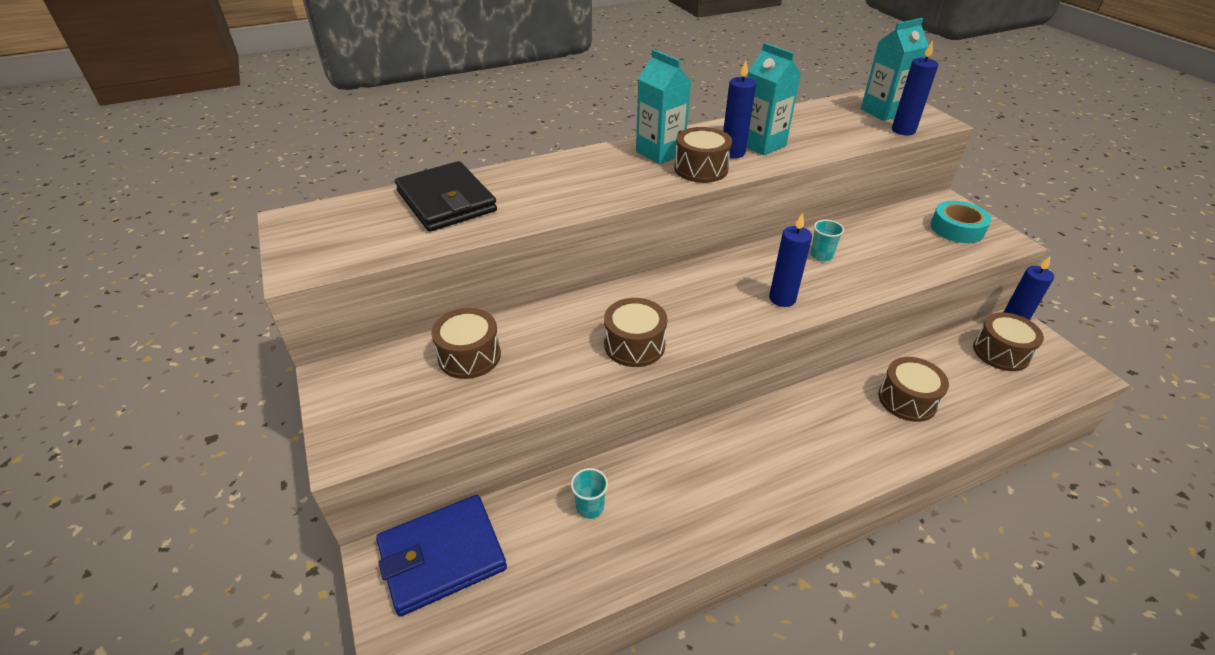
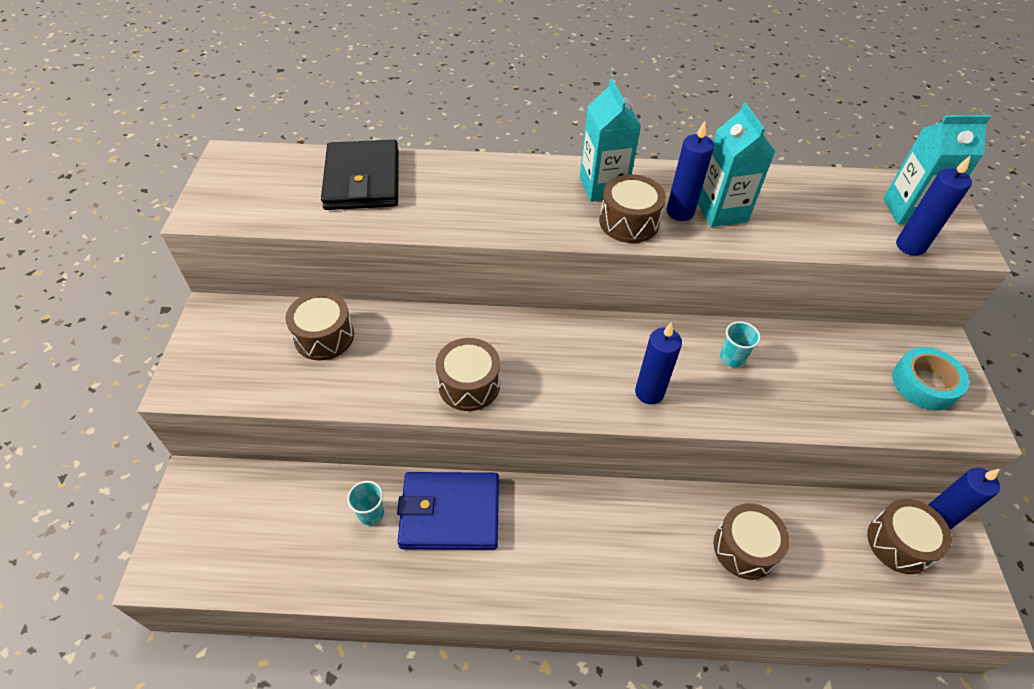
camera: 25 degrees right, 10 degrees up
blue wallet [376,495,507,616] -> blue wallet moved to [397,472,499,550]

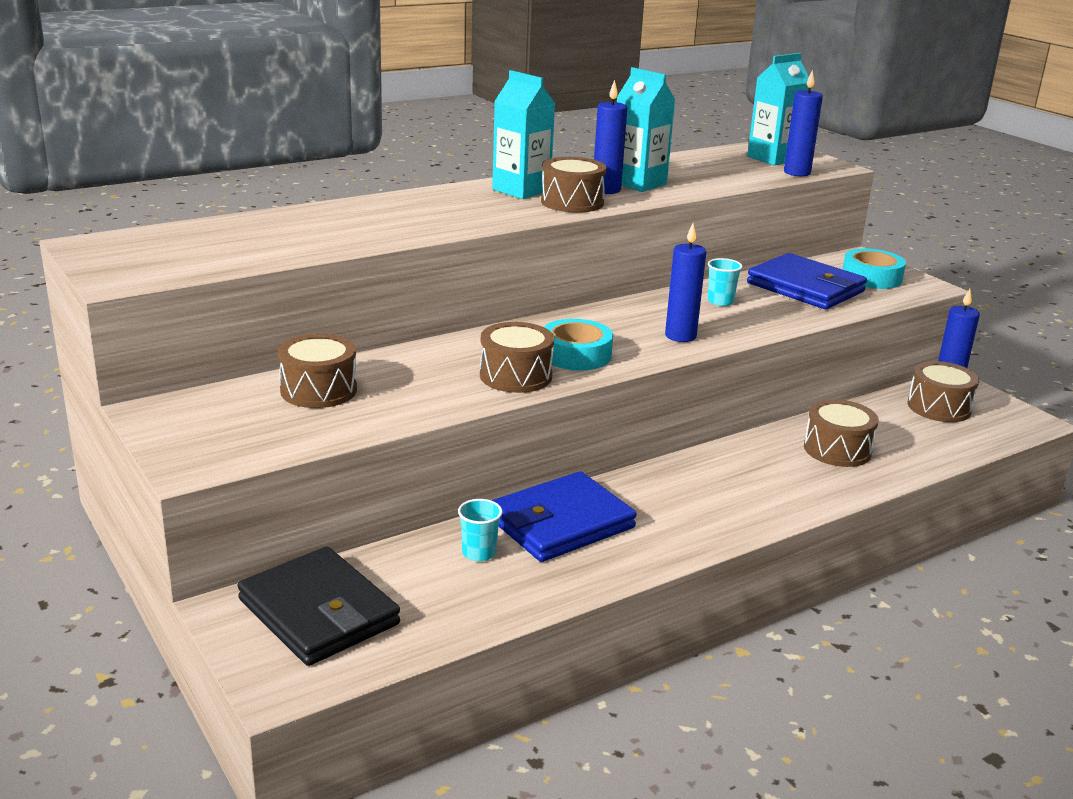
camera: 35 degrees left, 25 degrees down
black wallet [321,140,399,210] -> black wallet moved to [237,547,400,666]
none -> turquoise tape [544,319,613,371]
none -> blue wallet [747,253,867,309]

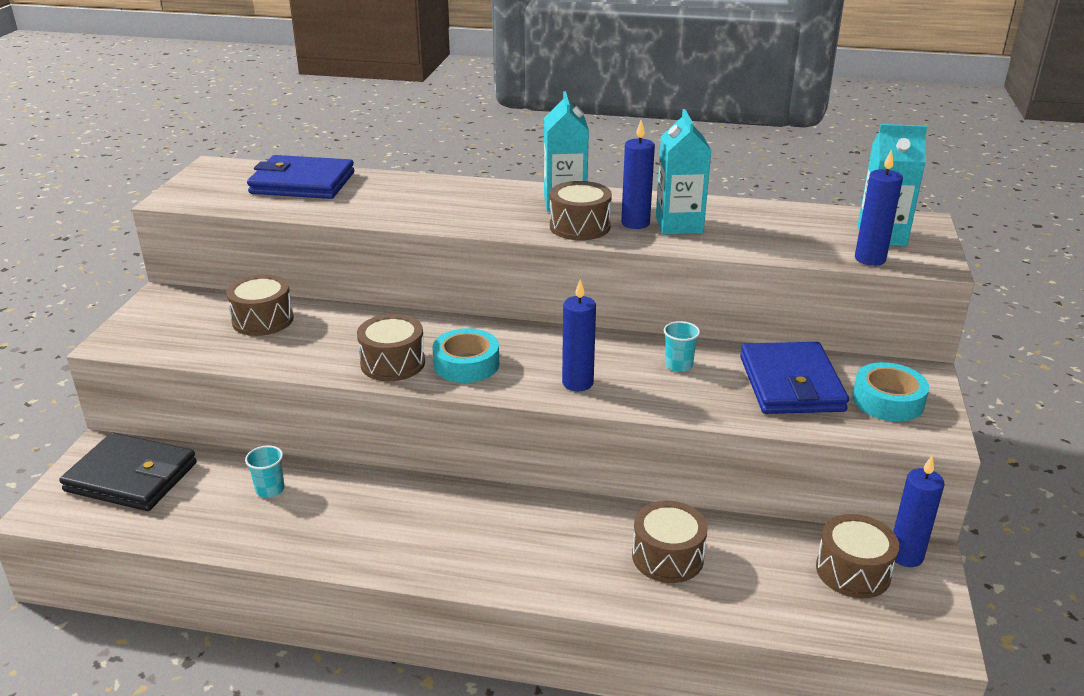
camera: 45 degrees right, 5 degrees up
black wallet [237,547,400,666] -> black wallet turned 75 degrees counterclockwise [59,432,197,511]
blue wallet [491,471,637,562] -> blue wallet moved to [247,155,354,199]

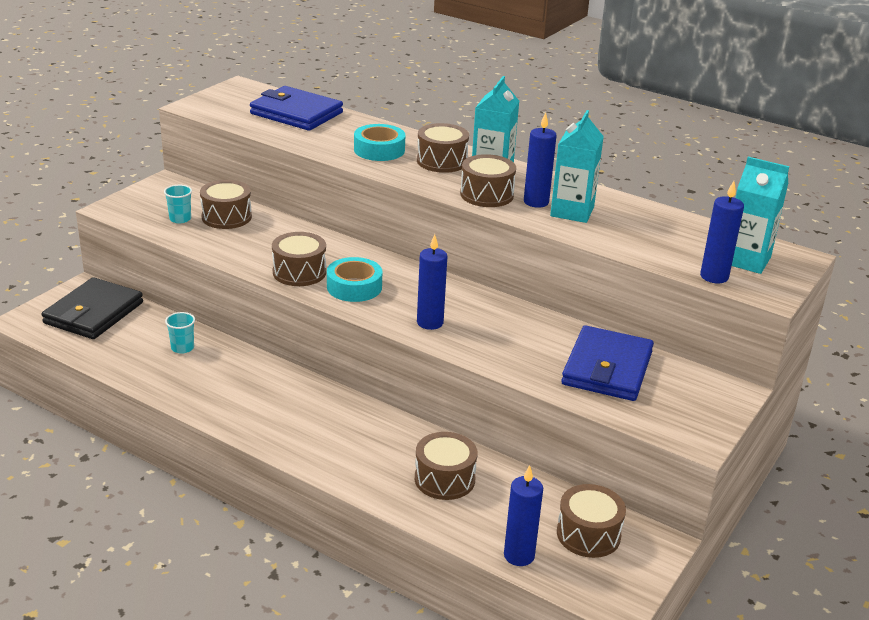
camera: 20 degrees right, 0 degrees up
black wallet [59,432,197,511] -> black wallet turned 75 degrees clockwise [41,277,143,339]
turquoise cup [664,321,700,372] -> turquoise cup moved to [164,185,192,223]
turquoise tape [852,362,929,422] -> turquoise tape moved to [354,124,405,161]
blue candle [893,456,944,567] -> blue candle moved to [504,465,543,566]
none -> brown drum [417,123,469,173]

